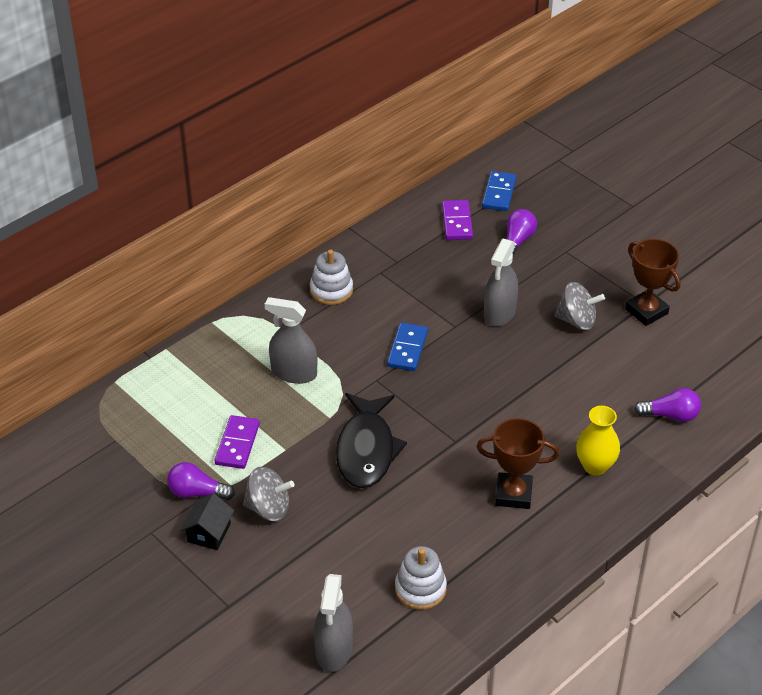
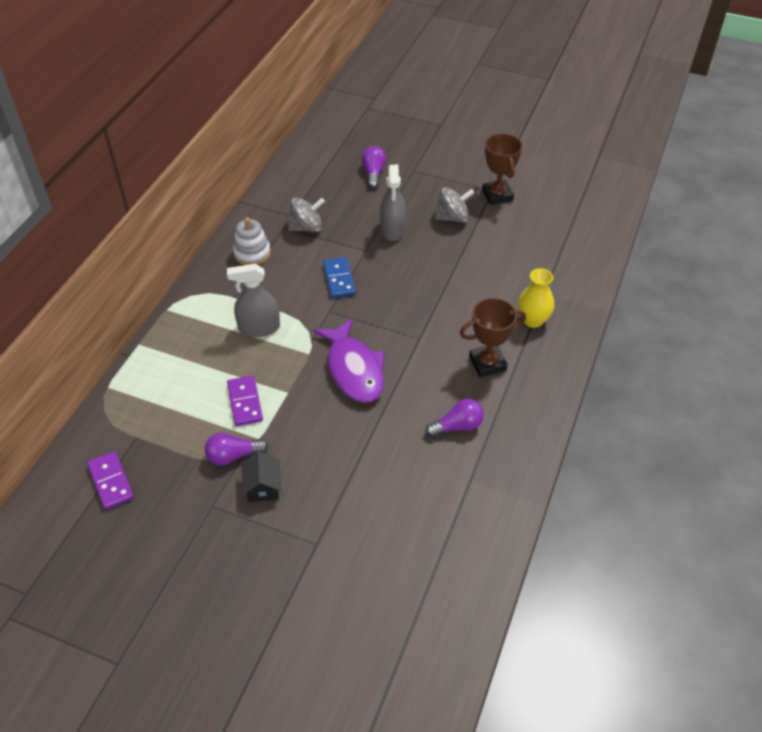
camera: 25 degrees left, 5 degrees up
grey spinning top [243,467,294,521] -> grey spinning top moved to [288,197,325,232]
grey spray bottle [314,574,353,672] -> none
black fish [336,393,407,489] -> purple fish [313,318,385,403]
white stacking toy [395,546,447,610] -> none
purple domino [442,200,473,240] -> purple domino moved to [87,451,134,510]
blue domino [482,171,517,211] -> none
brown trophy [625,239,681,326] -> brown trophy turned 45 degrees clockwise [482,134,523,205]
purple light bulb [634,388,701,422] -> purple light bulb moved to [425,399,484,437]

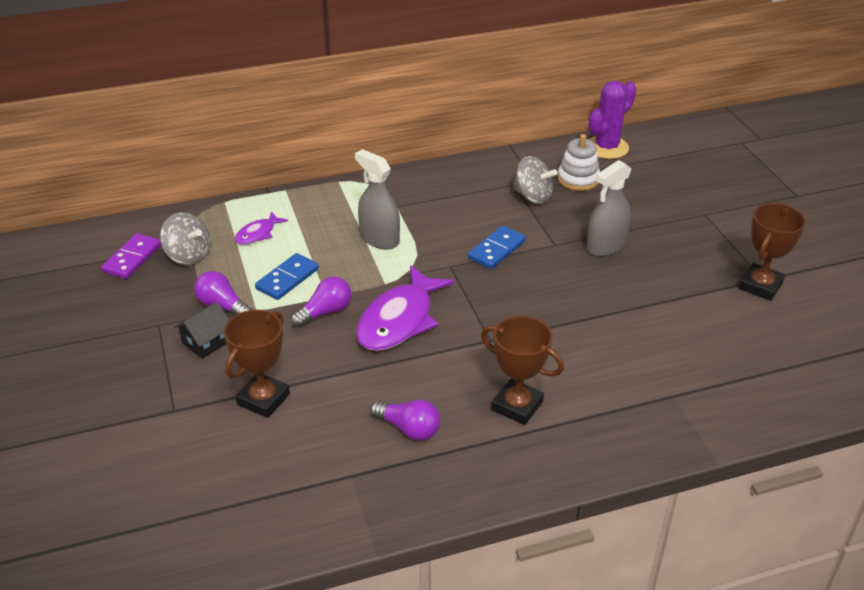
camera: 50 degrees right, 10 degrees down
purple domino [227,375,263,426] -> blue domino [255,253,319,300]
white stacking toy [233,217,271,265] -> white stacking toy moved to [558,134,600,191]
purple light bulb [361,146,386,188] -> purple light bulb moved to [291,277,351,328]
grey spinning top [435,187,474,223] -> grey spinning top moved to [160,212,211,265]
yellow vase [518,268,554,328] -> none
none -> brown trophy [224,310,290,418]
none -> purple fish [235,211,288,245]
none -> purple cactus [589,81,636,159]

